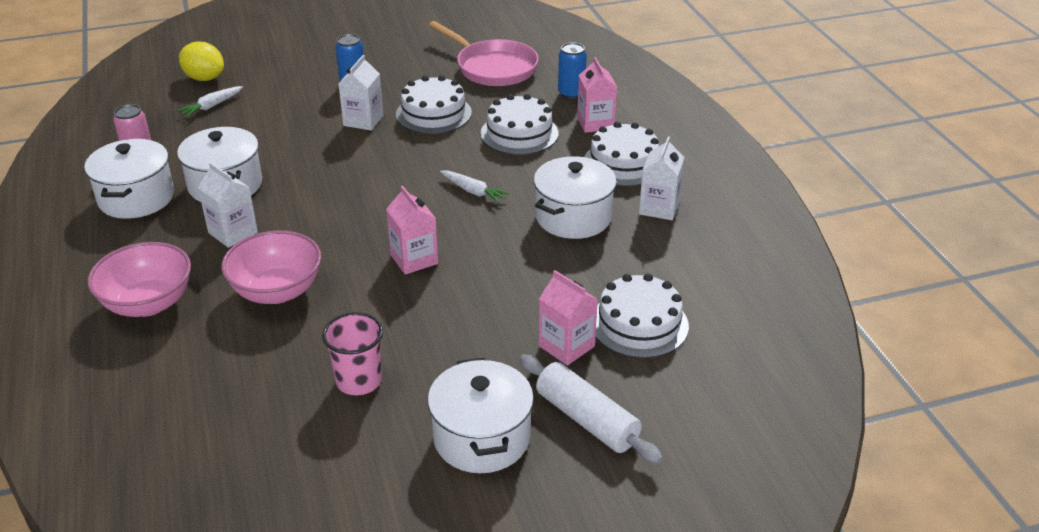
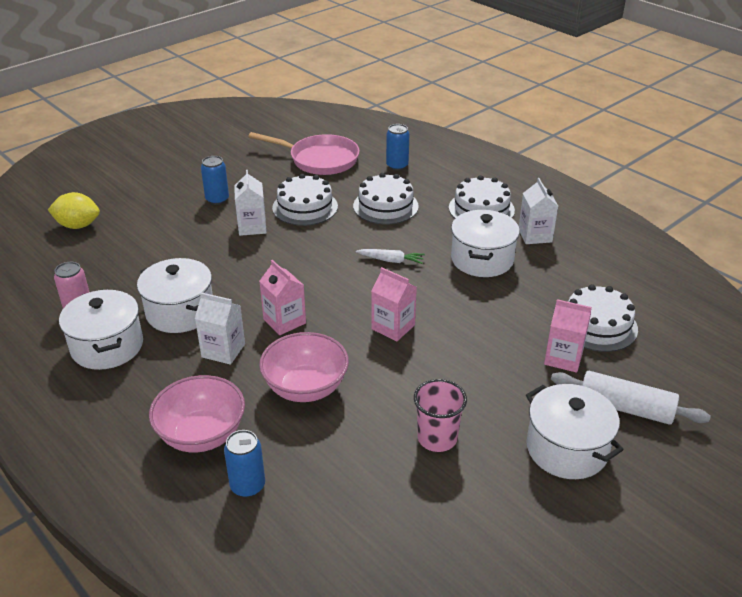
camera: 25 degrees left, 0 degrees up
white carrot [177,86,243,117] -> none
pink carton [577,57,617,133] -> pink carton moved to [259,260,306,335]
none -> blue can [224,430,265,497]

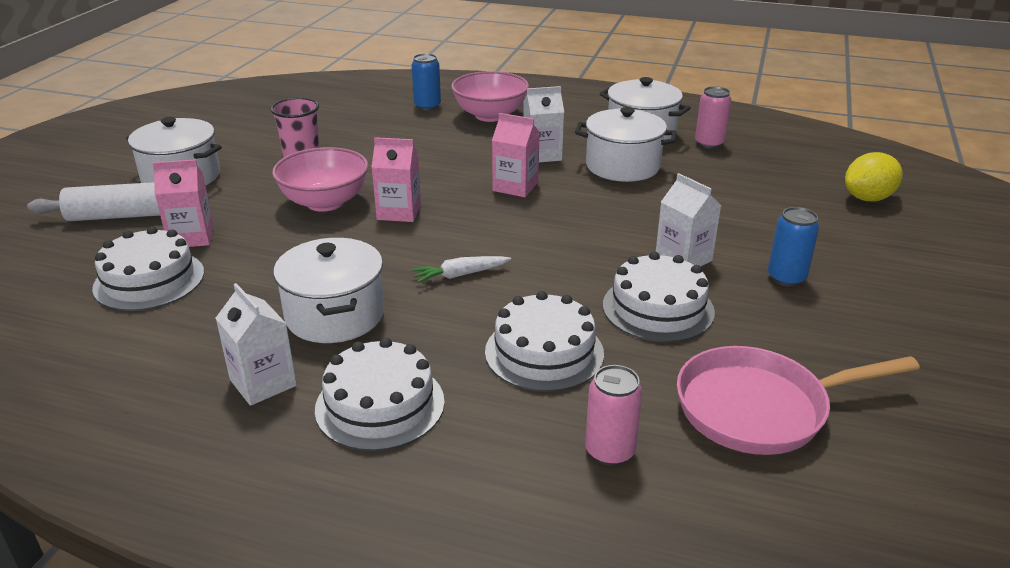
camera: 150 degrees right, 5 degrees down
pink bowl [259,332,349,402] -> pink bowl moved to [272,147,369,212]
blue can [386,124,409,171] -> pink can [585,365,643,466]

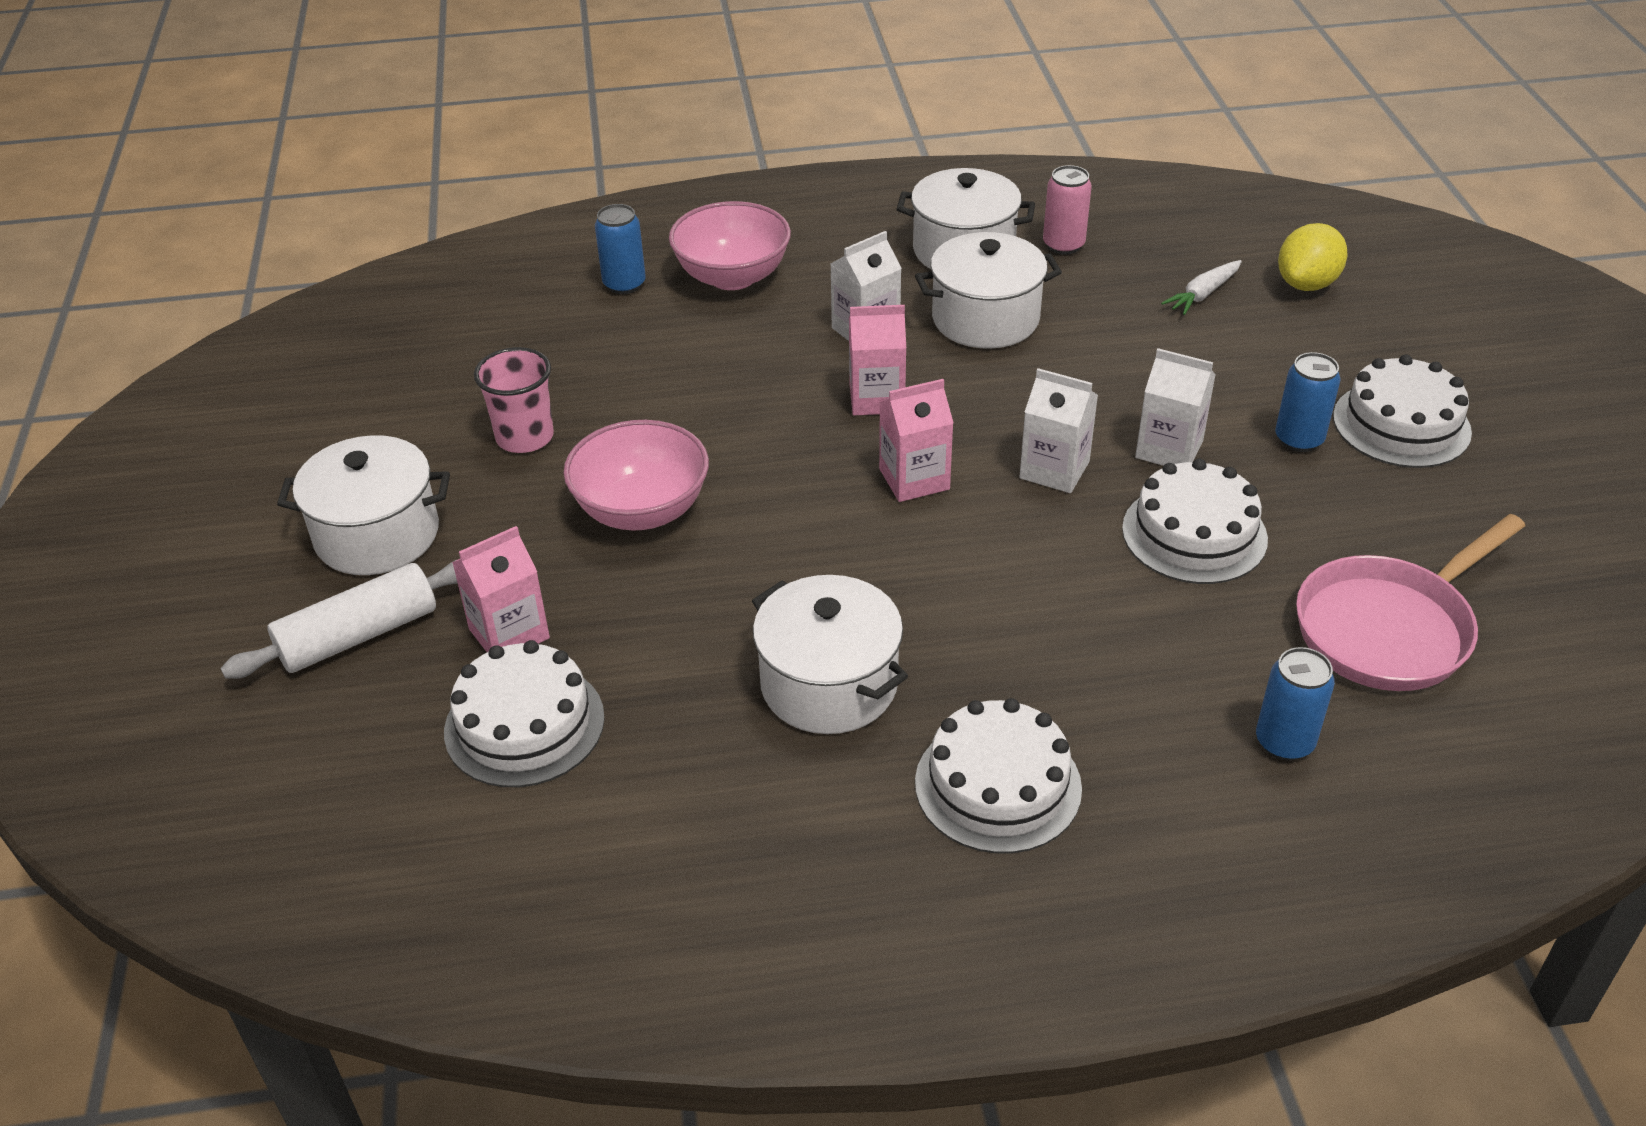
camera: 25 degrees left, 10 degrees up
white carton [216,283,297,406] -> white carton moved to [1019,368,1098,493]
pink carton [372,137,421,222] -> pink carton moved to [879,379,953,502]
white carrot [411,256,511,283] -> white carrot moved to [1161,260,1242,315]
white cake [485,291,604,392] -> white cake moved to [1333,354,1472,468]
pink can [585,365,643,466] -> blue can [1256,647,1335,761]

